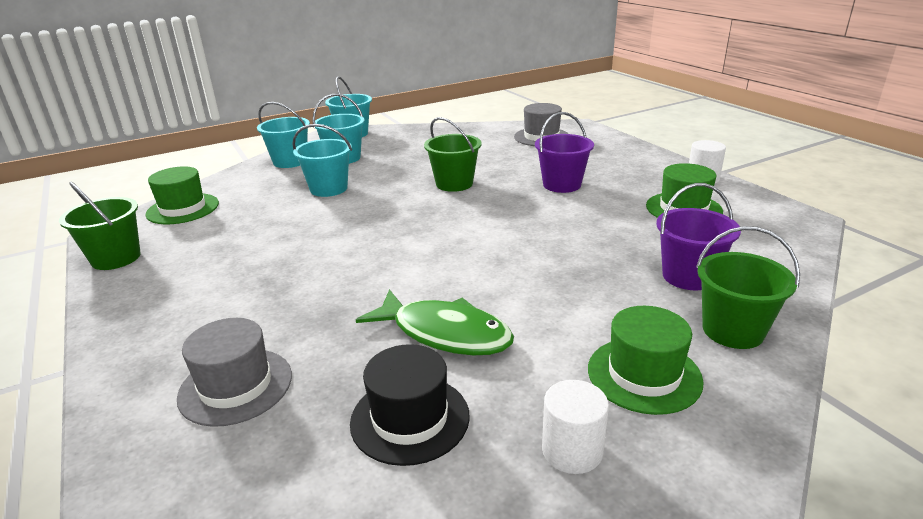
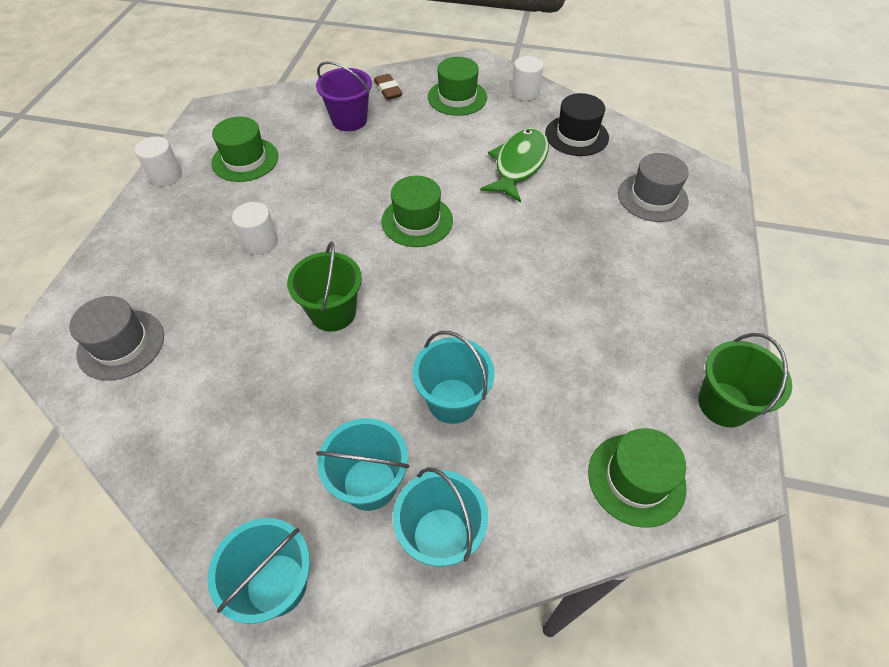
camera: 140 degrees left, 25 degrees up
green fish [356,289,514,355] -> green fish turned 45 degrees clockwise [480,128,549,203]
purple bucket [535,112,594,193] -> white cylinder [232,202,278,255]
green bucket [696,226,800,349] -> brown eraser [374,74,403,100]
none -> green hat [381,176,453,247]

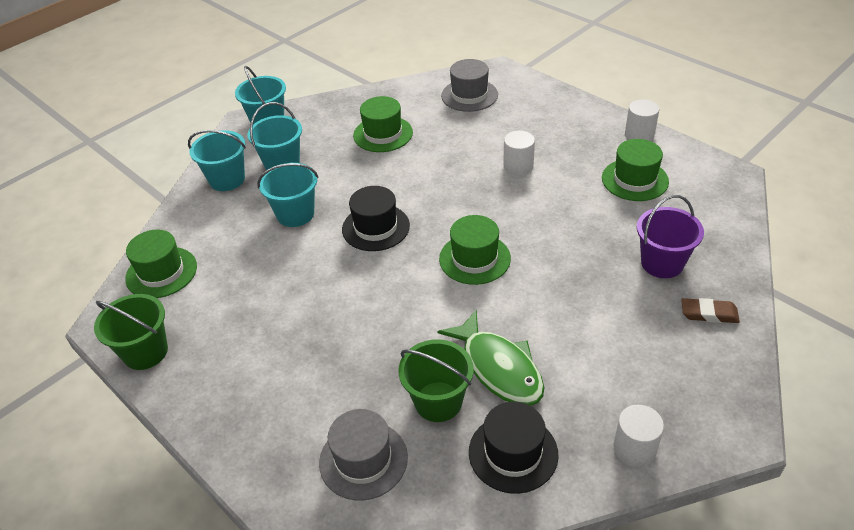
camera: 125 degrees right, 10 degrees down
green bucket [287,241,362,332] -> green bucket moved to [398,339,474,422]
green hat [428,57,487,116] -> green hat moved to [353,96,413,152]
none -> black hat [342,186,410,251]

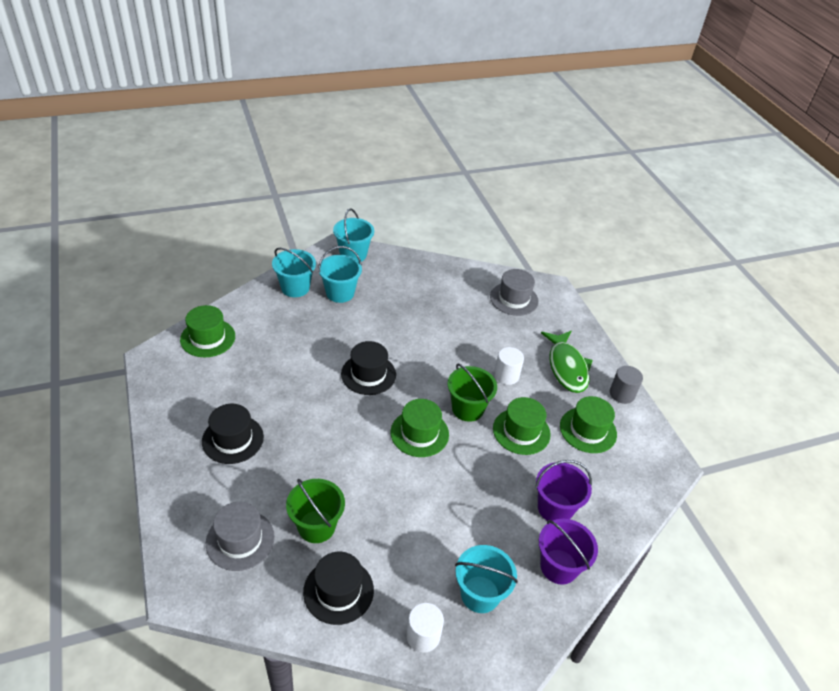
camera: 20 degrees right, 0 degrees up
green bucket [94,294,168,370] -> green bucket moved to [447,363,497,422]
turquoise bucket [257,163,318,227] -> turquoise bucket moved to [455,545,518,613]
green hat [353,96,413,152] -> green hat moved to [493,397,551,455]
green fish [437,309,544,406] -> green fish moved to [541,331,593,393]
white cylinder [625,99,659,141] -> grey cylinder [610,366,643,404]
brown eraser [681,298,740,323] -> purple bucket [539,519,598,585]
none -> black hat [202,404,264,464]

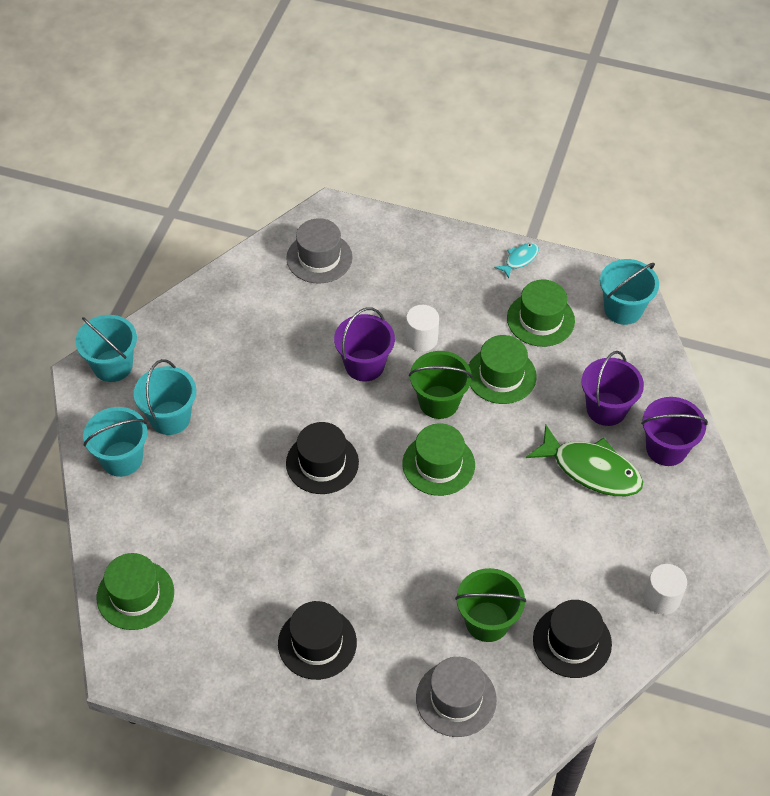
camera: 50 degrees left, 10 degrees up
turquoise bucket [455,545,518,613] -> turquoise bucket moved to [600,259,659,325]
green fish [541,331,593,393] -> green fish moved to [526,425,643,496]
grey cylinder [610,366,643,404] -> turquoise fish [494,243,539,278]
none -> purple bucket [334,307,395,382]

